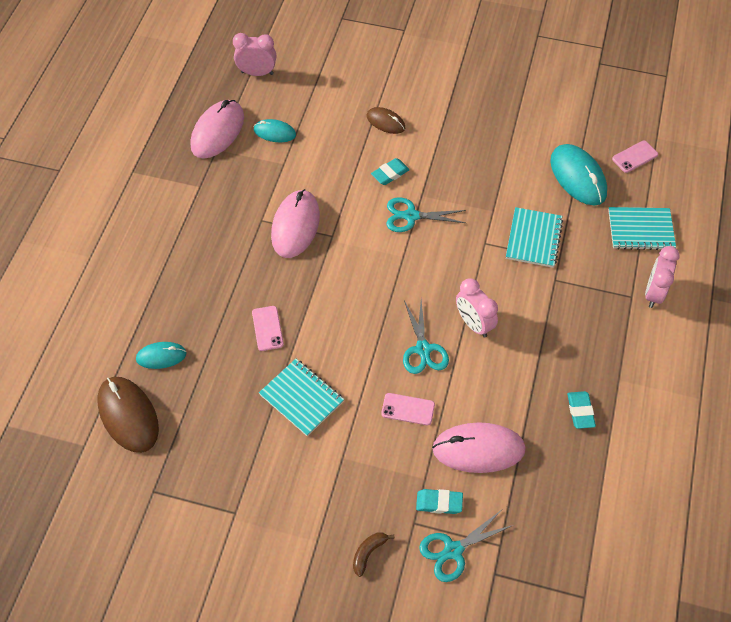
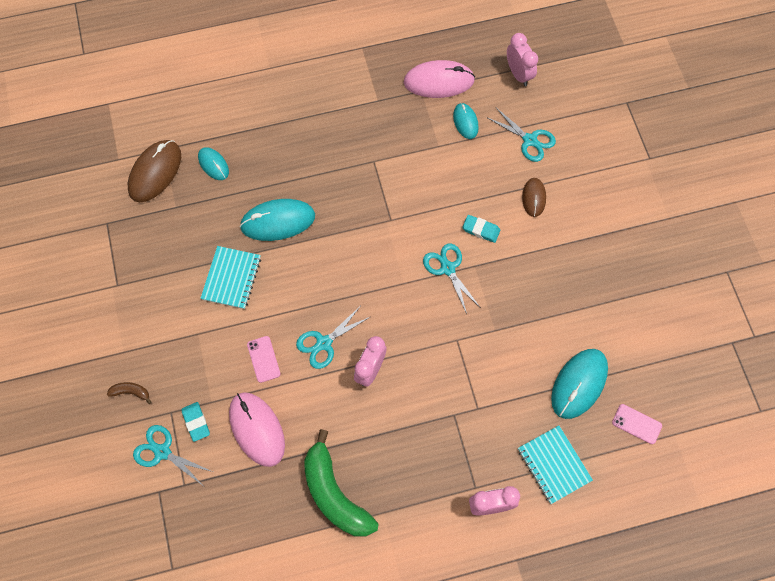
camera: 60 degrees right, 10 degrees up
pink phone [252,306,284,351] -> turquoise mouse [240,199,315,241]
pink mouse [271,189,320,258] -> none
turquoise notebook [506,207,563,268] -> none
turquoise eraser [567,391,596,429] -> green banana [304,429,379,537]
none -> turquoise scissors [488,108,556,162]

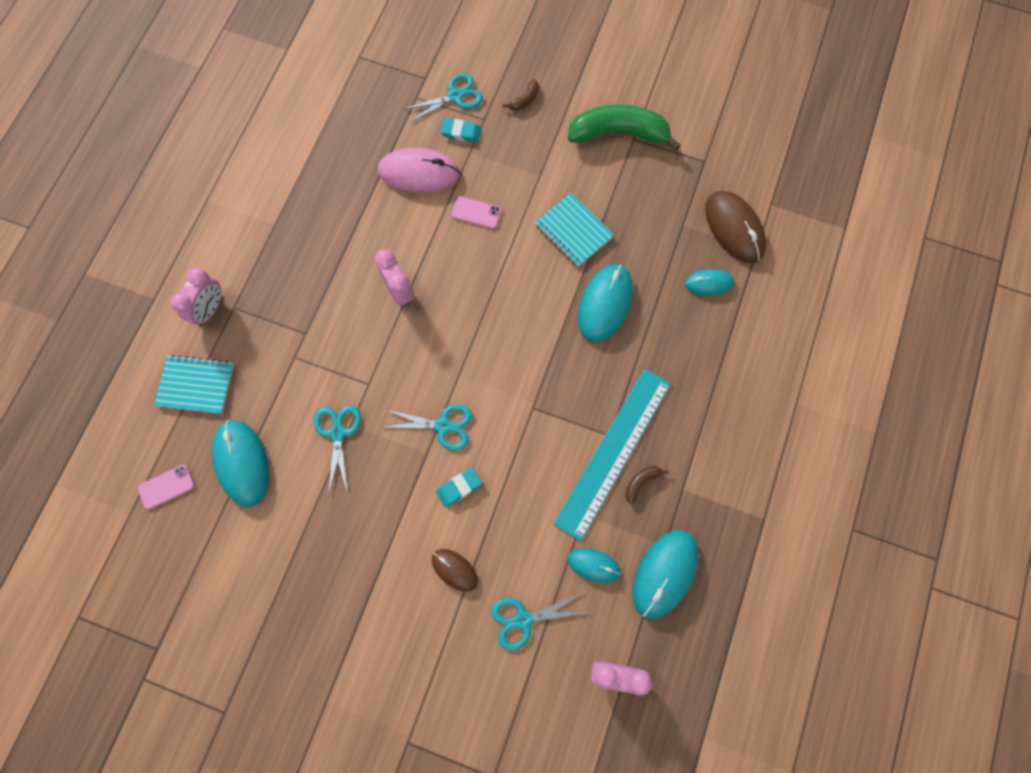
camera: 125 degrees right, 5 degrees up
turquoise scissors [296,307,370,369] -> turquoise scissors moved to [314,405,361,495]
green banana [304,429,379,537] -> green banana moved to [568,104,681,151]
pink mouse [404,60,475,98] -> turquoise mouse [633,530,699,619]
none -> turquoise ruler [553,369,671,541]
none -> brown banana [625,466,669,504]

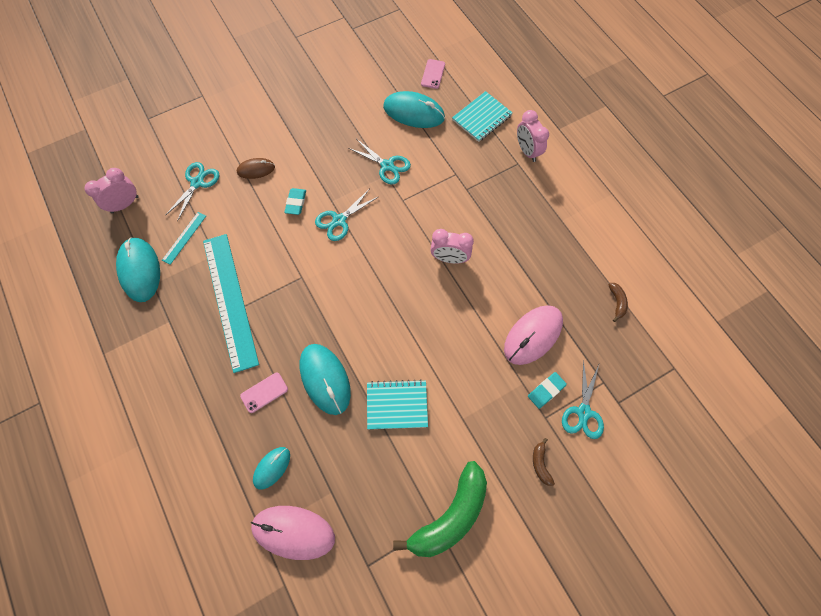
camera: 130 degrees right, 5 degrees down
pink phone [451,196,502,229] -> pink phone moved to [240,372,288,413]
turquoise mouse [568,548,621,583] -> turquoise ruler [162,212,206,265]
brown banana [625,466,669,504] -> brown banana moved to [609,283,628,322]
brown mouse [705,191,766,263] -> pink mouse [251,506,335,560]

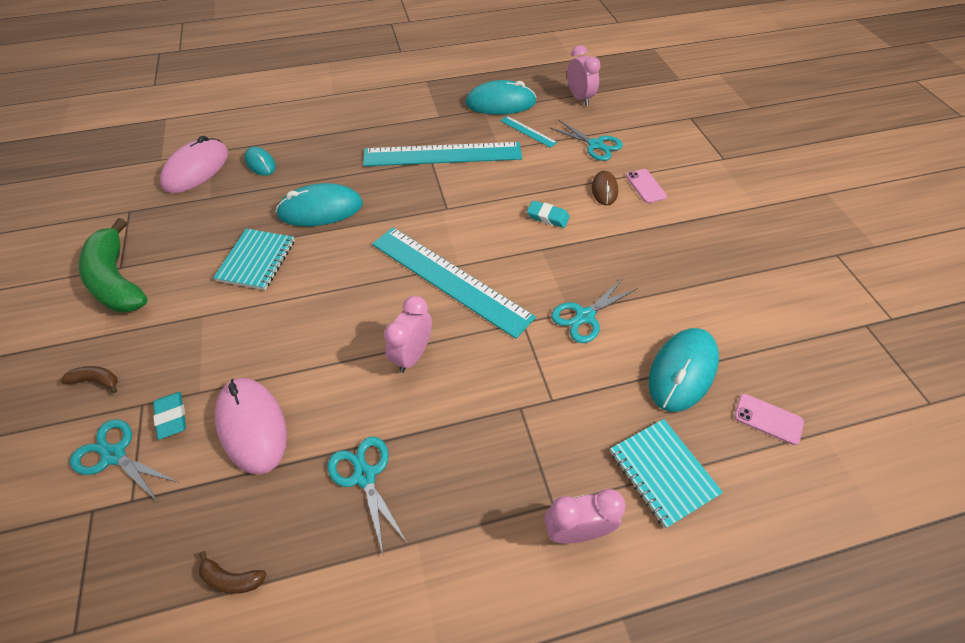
camera: 105 degrees right, 15 degrees down
pink phone [240,372,288,413] -> pink phone moved to [626,169,667,203]
turquoise scissors [315,189,378,241] -> turquoise scissors moved to [328,437,408,554]
none -> turquoise ruler [372,227,536,339]

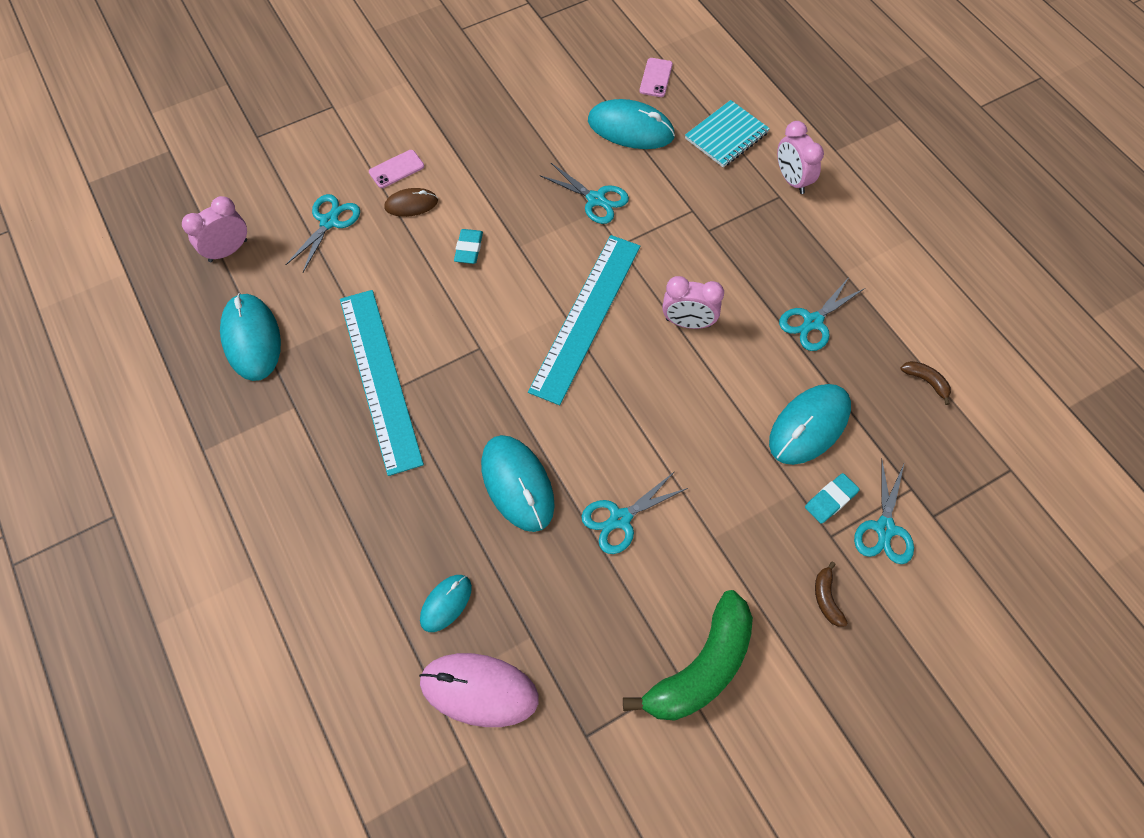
camera: 105 degrees left, 10 degrees up
brown banana [199,551,266,594] -> brown banana turned 45 degrees counterclockwise [900,361,951,405]
turquoise notebook [213,228,295,290] -> turquoise scissors [581,471,688,554]
pink mouse [215,378,287,475] -> turquoise mouse [769,384,851,465]
turquoise ruler [500,116,557,148] -> none

